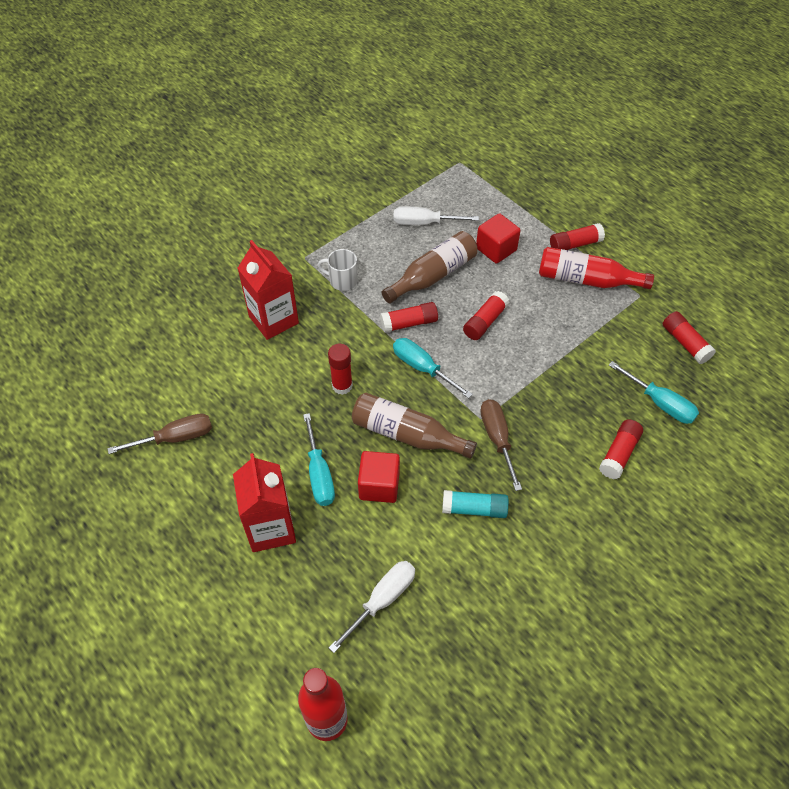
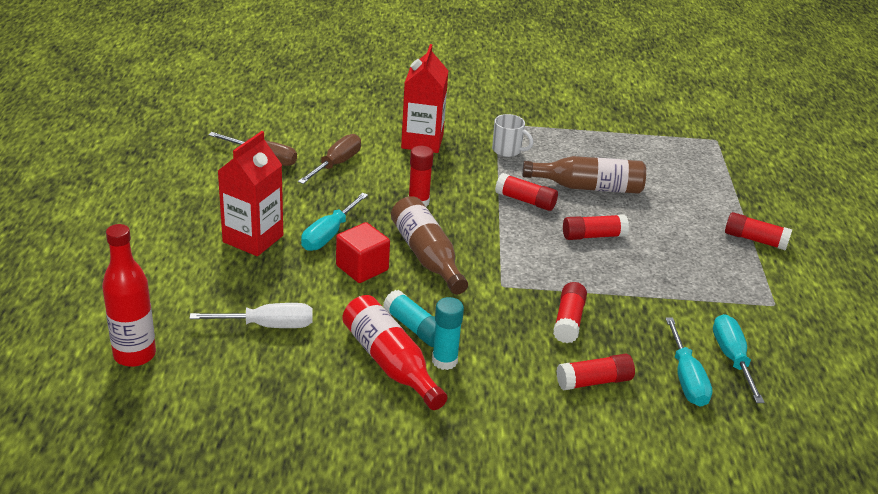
camera: 40 degrees right, 20 degrees down
white mug [318,249,357,291] -> white mug turned 150 degrees clockwise [492,114,533,157]
white screwdriver [393,206,479,225] -> none
turquoise screwdriver [393,338,473,398] -> turquoise screwdriver moved to [713,314,765,403]
red cube [476,213,521,264] -> none
brown screwdriver [480,399,522,491] -> brown screwdriver moved to [298,134,361,184]
red bottle [539,247,654,289] -> red bottle moved to [342,295,448,410]
red glue stick [663,311,716,364] -> red glue stick moved to [553,282,587,343]
none -> turquoise glue stick [432,297,464,370]

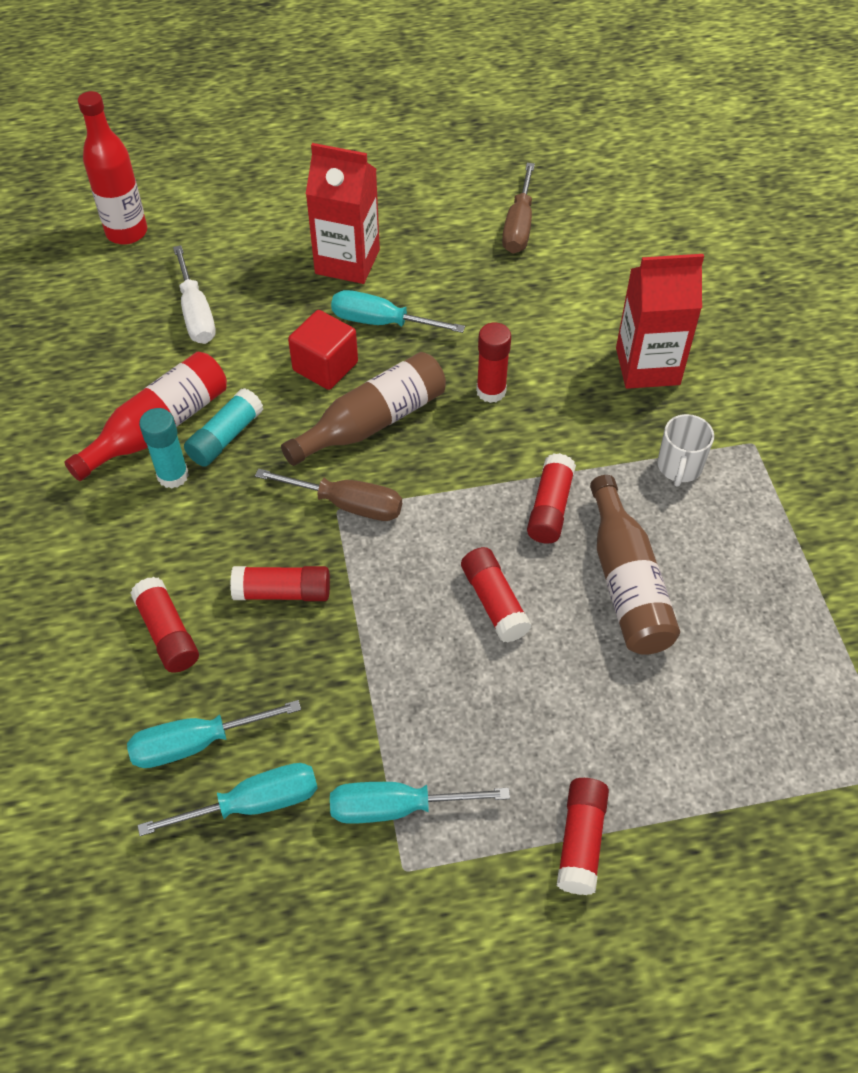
camera: 80 degrees right, 20 degrees up
brown screwdriver [298,134,361,184] -> brown screwdriver moved to [255,468,402,521]
none -> turquoise screwdriver [330,782,510,824]

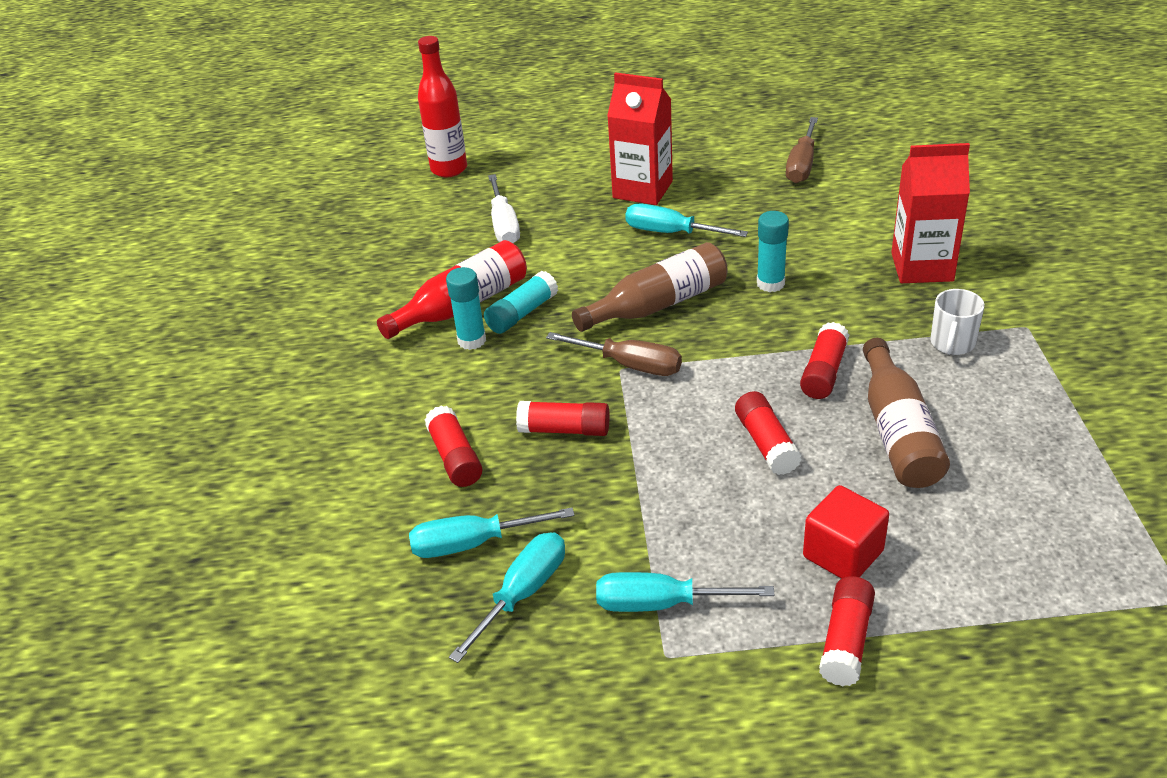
camera: 10 degrees right, 15 degrees down
turquoise screwdriver [137,763,318,836] -> turquoise screwdriver turned 45 degrees counterclockwise [449,532,565,663]
red cube [288,310,358,390] -> red cube moved to [803,485,889,579]
red glue stick [476,323,511,403] -> turquoise glue stick [757,211,789,292]

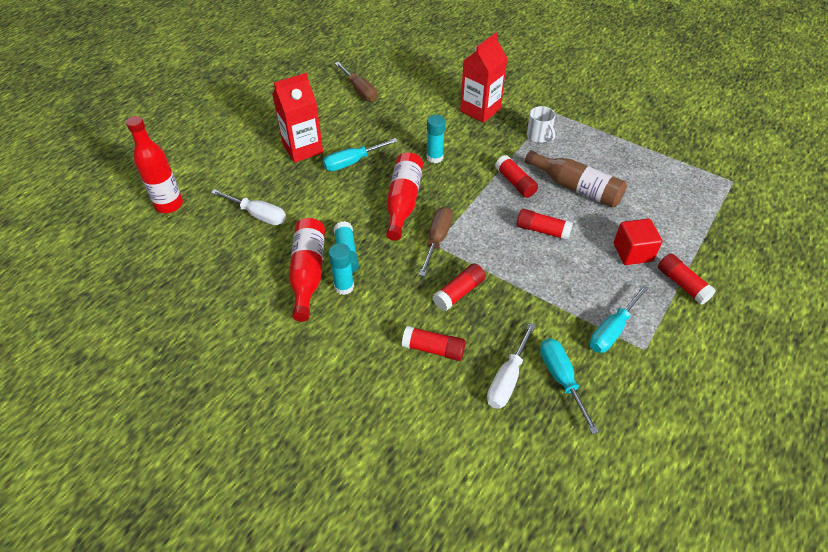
camera: 55 degrees left, 10 degrees up
turquoise screwdriver [409,507,575,558] -> white screwdriver [487,323,536,409]
brown screwdriver [546,332,682,376] -> brown screwdriver turned 45 degrees counterclockwise [419,207,453,276]
brown bottle [572,242,728,332] -> red bottle [386,152,423,241]

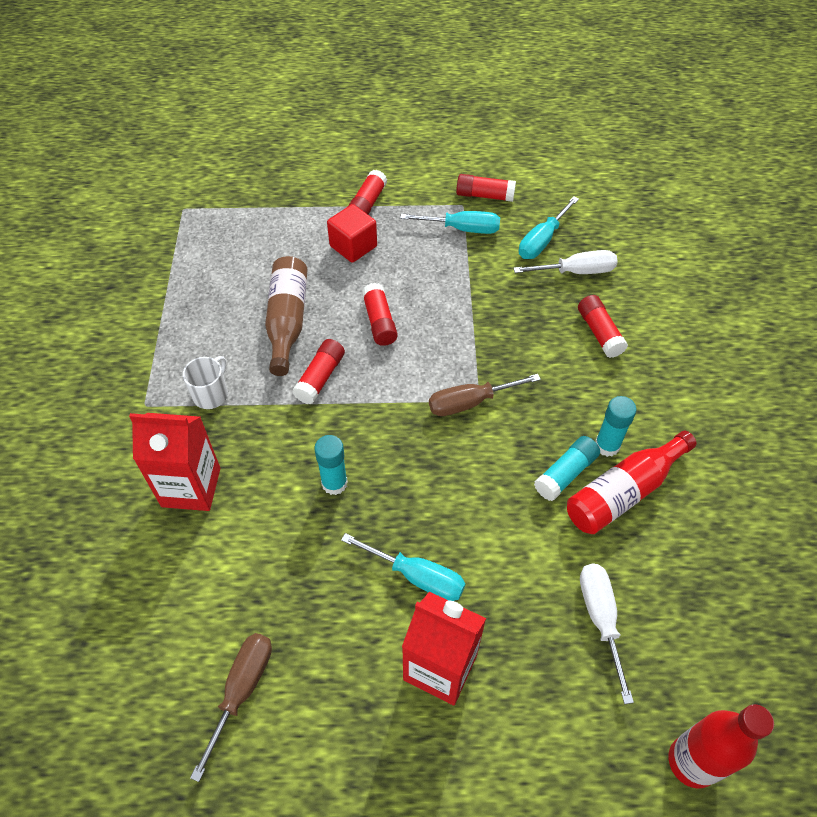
camera: 125 degrees left, 5 degrees up
red bottle [386,152,423,241] -> none
red glue stick [432,263,486,311] -> red glue stick moved to [456,174,516,202]

